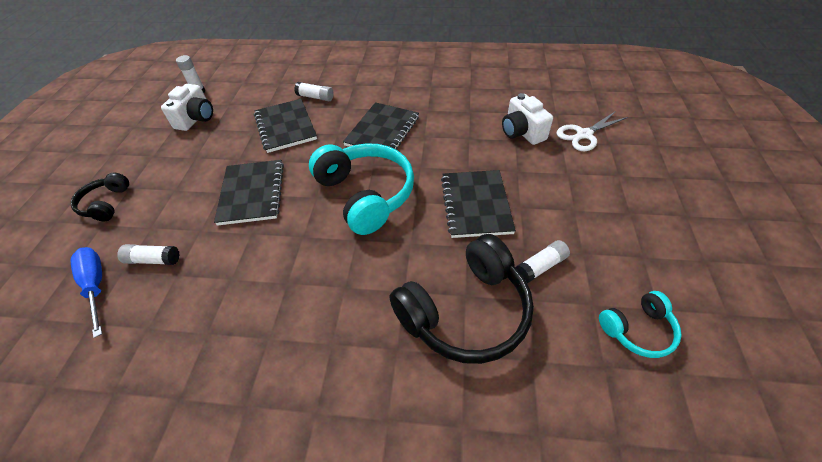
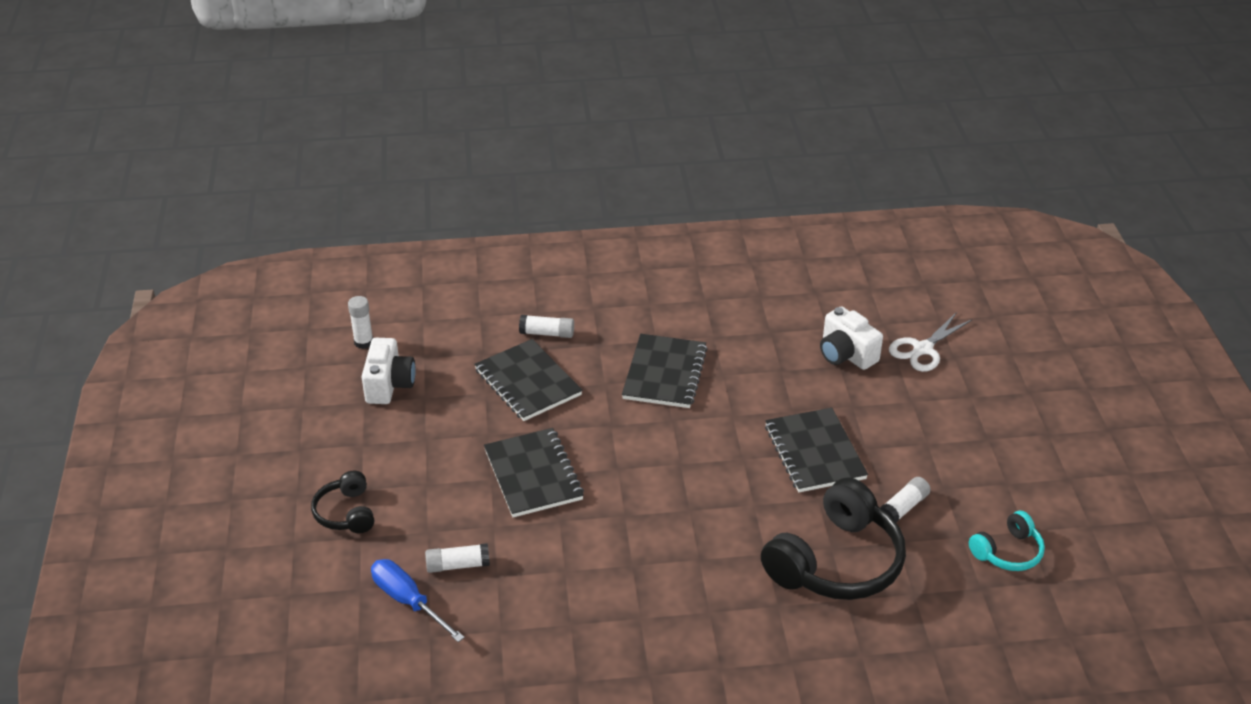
camera: 15 degrees left, 10 degrees down
turquoise headphones [309,143,414,235] -> none

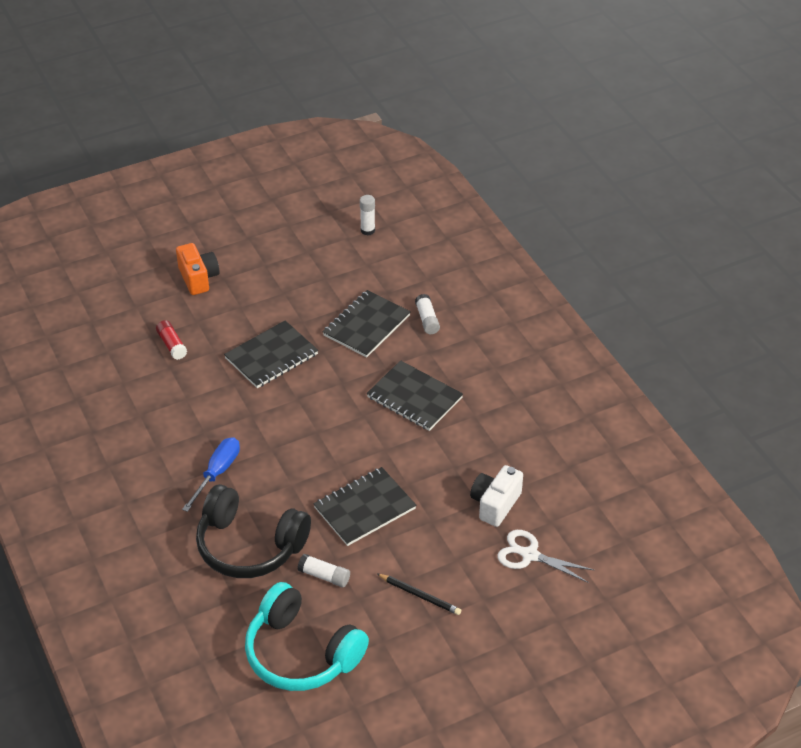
camera: 70 degrees right, 5 degrees up
black headphones [311,471,374,533] -> orange camera [176,243,220,295]
white camera [361,338,416,404] -> none
blue screwdriver [371,559,465,642] -> blue screwdriver moved to [182,437,240,512]
white glue stick [425,543,490,573] -> red glue stick [156,320,187,360]
black notebook [622,334,708,408] -> black notebook turned 45 degrees clockwise [367,360,463,431]
turquoise headphones [969,511,1045,571] -> turquoise headphones [245,582,369,691], size x1.94
none -> black pencil [377,574,461,615]

